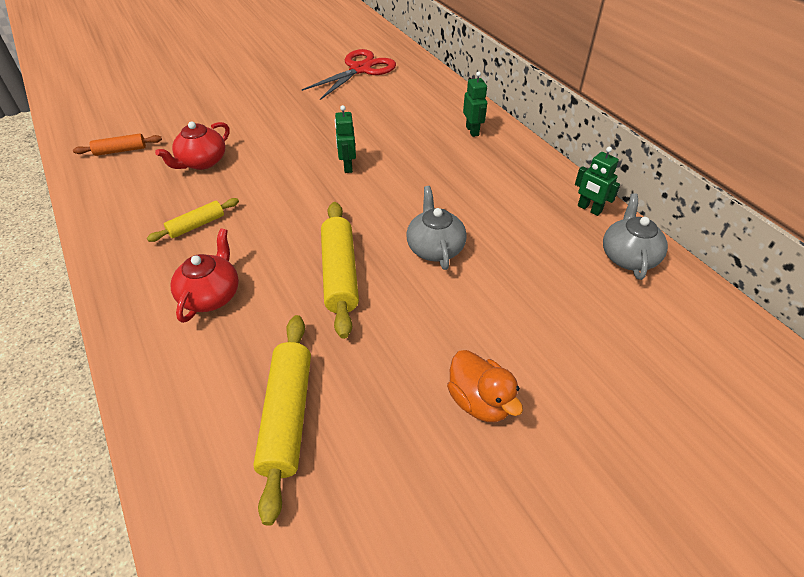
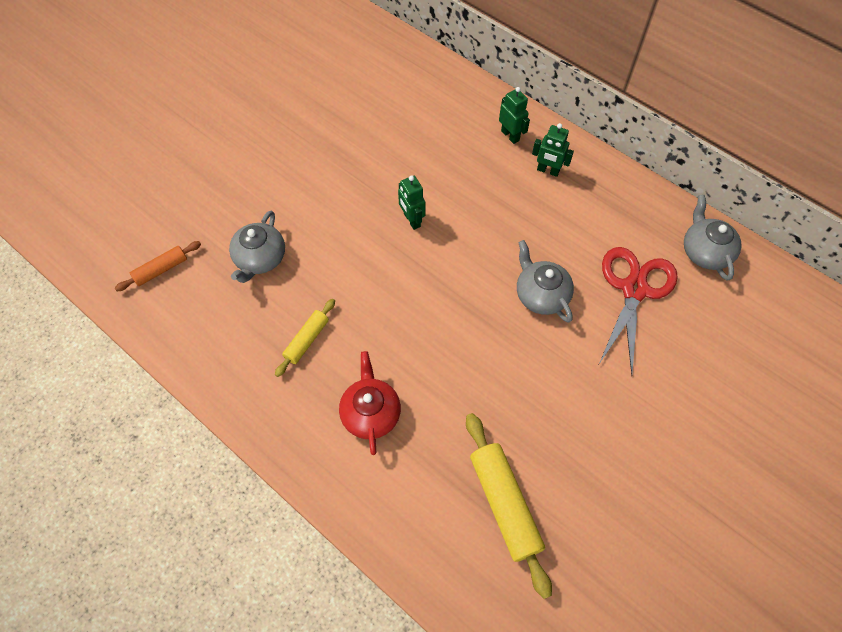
camera: 20 degrees left, 15 degrees up
red teapot [155,121,230,170] -> grey teapot [229,211,285,283]
red scissors [302,49,396,100] -> red scissors moved to [599,247,678,375]
yellow rolling pin [321,202,359,339] -> none
orange duck [447,350,523,422] -> none
green robot [575,147,620,216] -> green robot moved to [532,123,574,177]

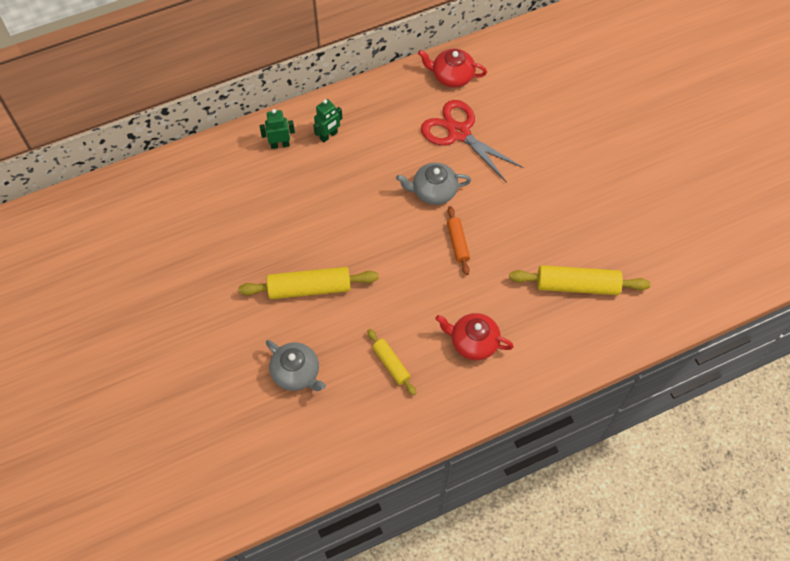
camera: 65 degrees left, 0 degrees up
orange rolling pin [115,241,201,291] -> orange rolling pin moved to [447,206,470,275]
green robot [398,175,426,230] -> none
grey teapot [684,195,742,281] -> red teapot [418,49,487,88]
none -> yellow rolling pin [238,267,379,299]

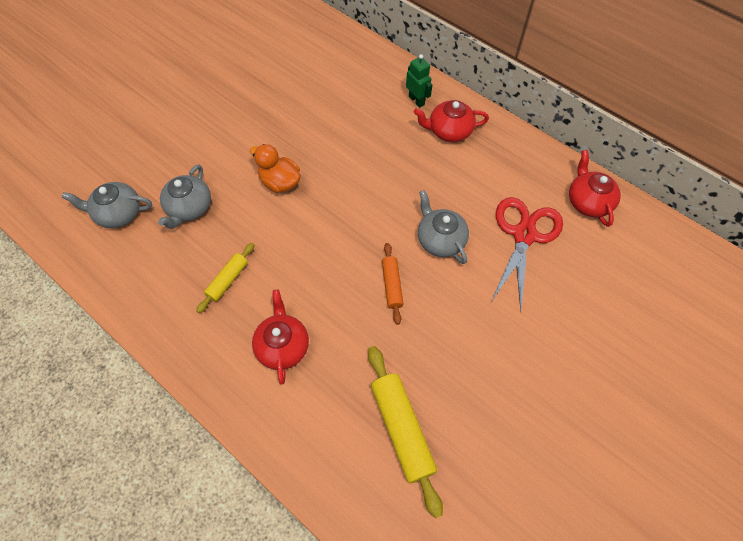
camera: 65 degrees right, 0 degrees up
yellow rolling pin [238,267,379,299] -> orange duck [250,144,301,193]
green robot [313,99,343,142] -> red teapot [414,100,489,142]
orange rolling pin [447,206,470,275] -> orange rolling pin turned 60 degrees counterclockwise [382,243,403,325]
none -> grey teapot [62,182,152,228]

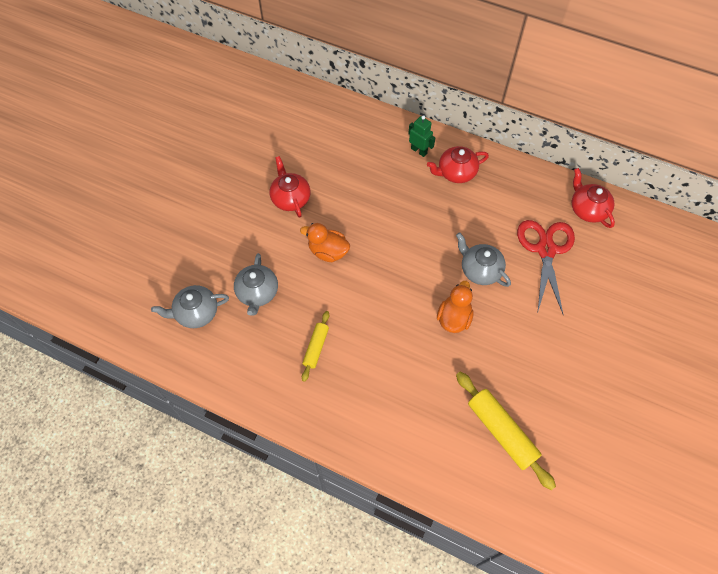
camera: 15 degrees left, 0 degrees up
red teapot [252,290,309,384] -> red teapot moved to [269,156,311,218]
orange rolling pin [382,243,403,325] -> orange duck [437,281,474,333]

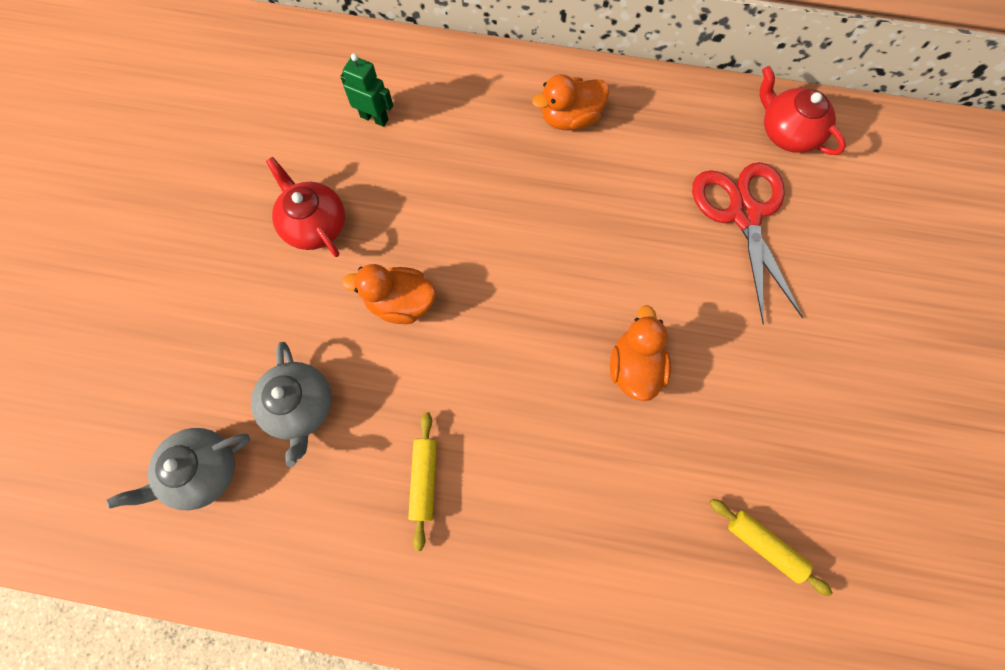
camera: 15 degrees left, 10 degrees up
green robot [408,115,435,157] -> green robot moved to [340,53,393,127]
red teapot [427,146,489,183] -> orange duck [532,74,609,130]
grey teapot [456,232,511,287] -> none
yellow rolling pin [456,372,556,490] -> yellow rolling pin [710,499,832,596], size x0.58

